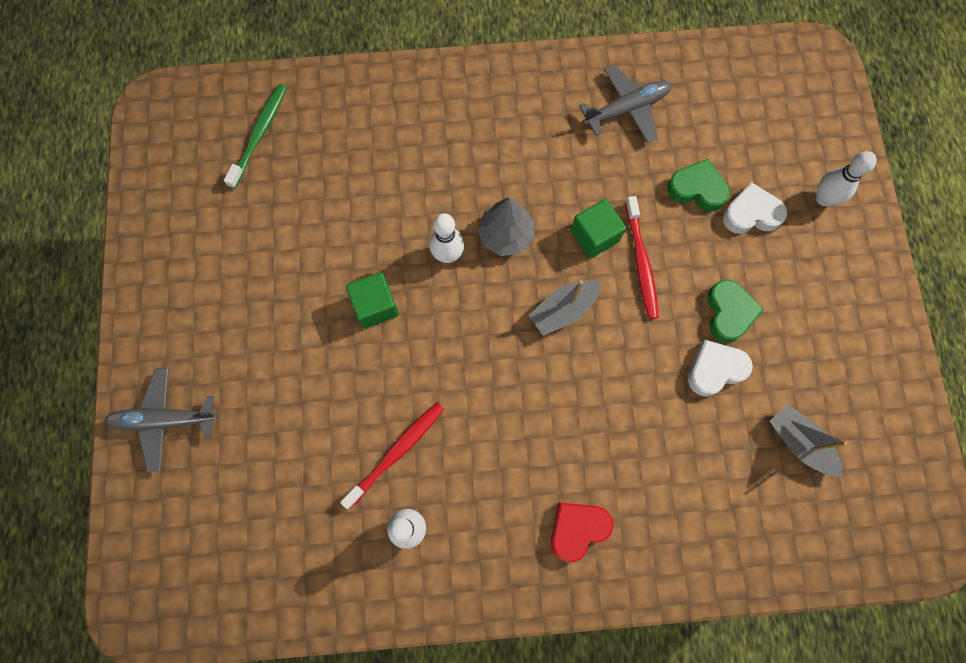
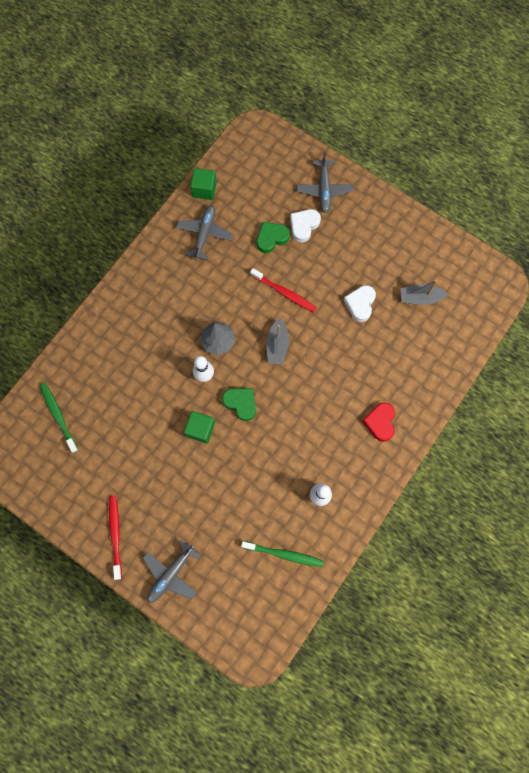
camera: 50 degrees left, 0 degrees up
red toothbrush [340,403,444,509] -> red toothbrush moved to [109,495,122,580]
green cube [571,199,626,258] -> green cube moved to [190,168,217,200]
green heart [707,279,764,343] -> green heart moved to [222,388,256,421]
white bowling pin [816,151,877,206] -> grey plane [297,152,353,213]
none -> green toothbrush [241,541,323,567]

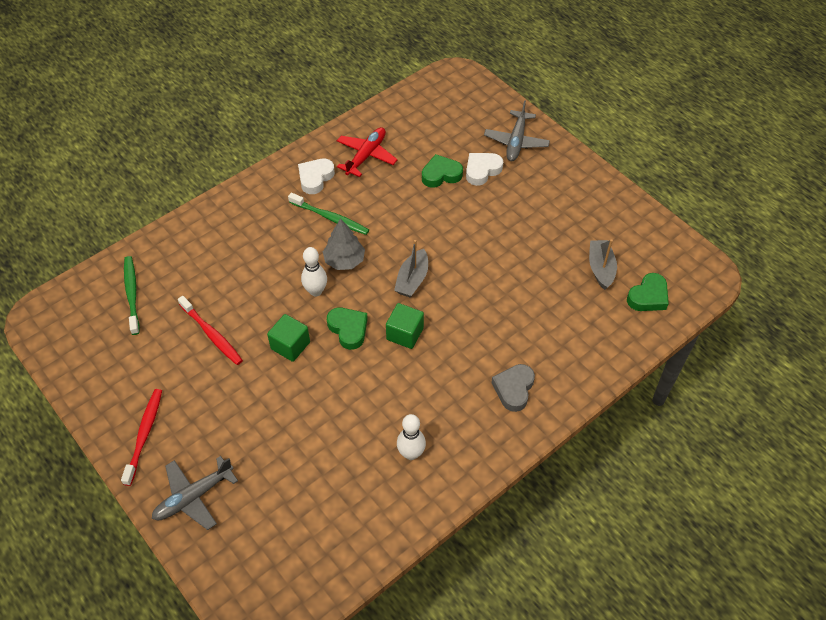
camera: 15 degrees right, 20 degrees down
grey plane [176,205,233,260] -> red plane [337,127,398,177]
green cube [190,168,217,200] -> green cube moved to [386,303,424,349]
green toothbrush [241,541,323,567] -> green toothbrush moved to [288,193,369,235]
red toothbrush [250,268,317,312] -> red toothbrush moved to [178,296,243,365]
white heart [344,285,376,322] -> white heart moved to [298,158,335,194]
red heart [362,403,395,442] -> grey heart [491,364,535,412]
grey boat [400,280,448,305] -> grey boat turned 75 degrees clockwise [589,239,617,290]
none -> green heart [627,273,669,311]

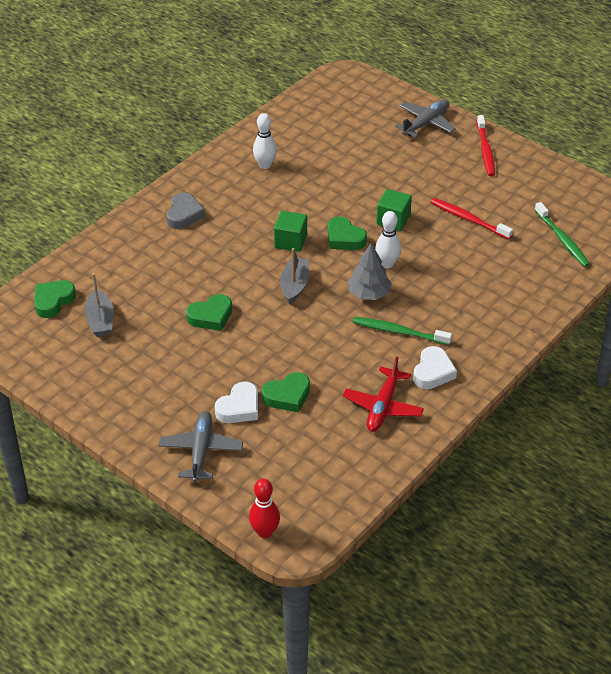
camera: 170 degrees right, 10 degrees down
none -> green heart [186,294,232,331]
none -> red bowling pin [249,479,280,538]

